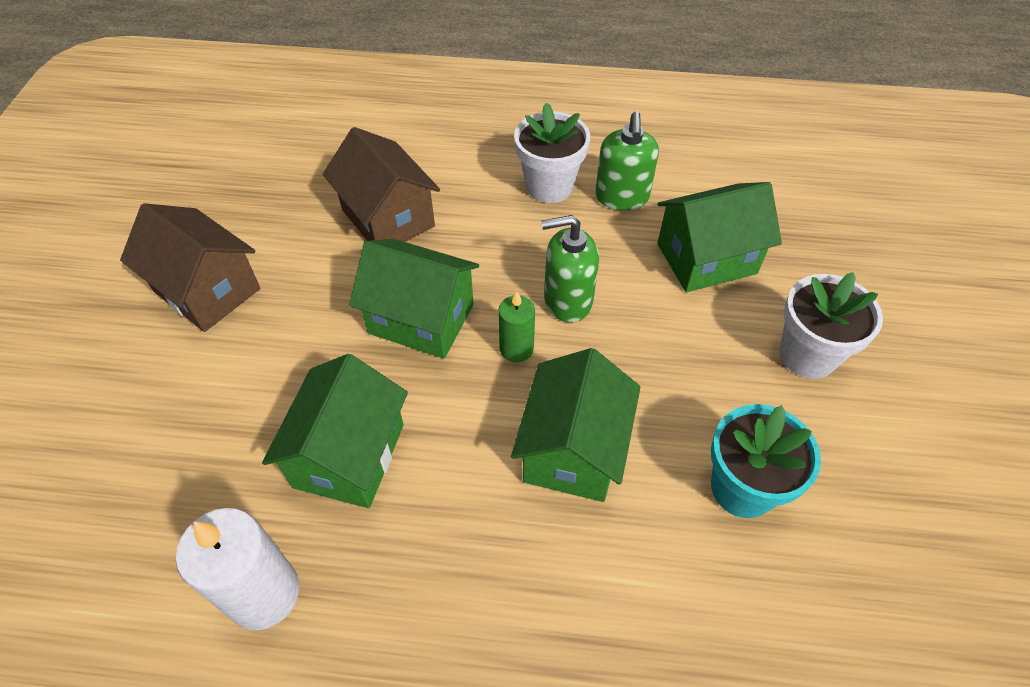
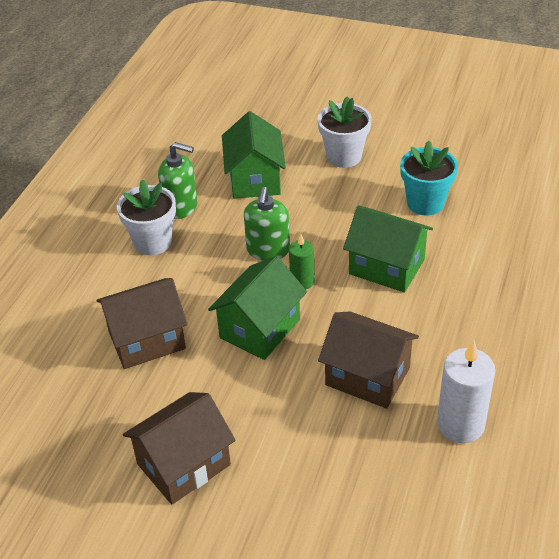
camera: 75 degrees left, 10 degrees down
green house [262,354,408,508] -> brown house [318,311,419,409]

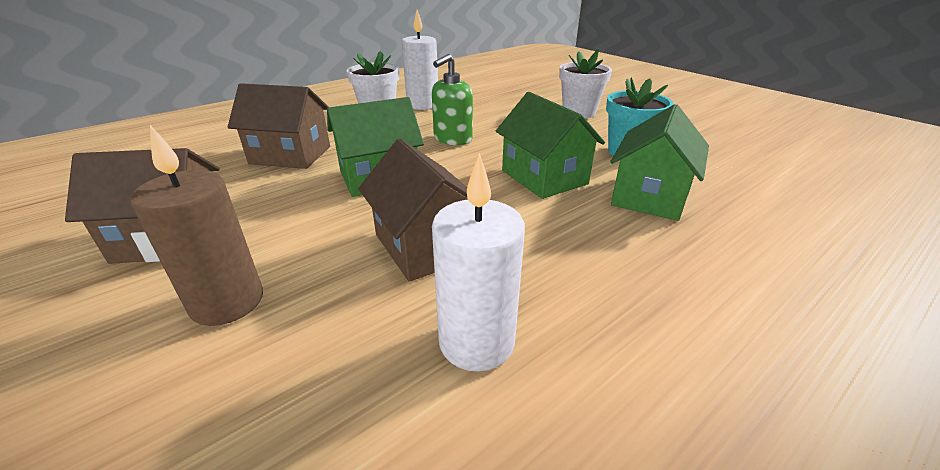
camera: 30 degrees right, 10 degrees down
green soap dispenser [158,142,198,219] -> white candle [402,10,438,110]
green house [222,111,286,199] -> green house moved to [610,104,709,221]
green candle [289,234,315,289] -> none
none -> brown candle [130,125,263,326]

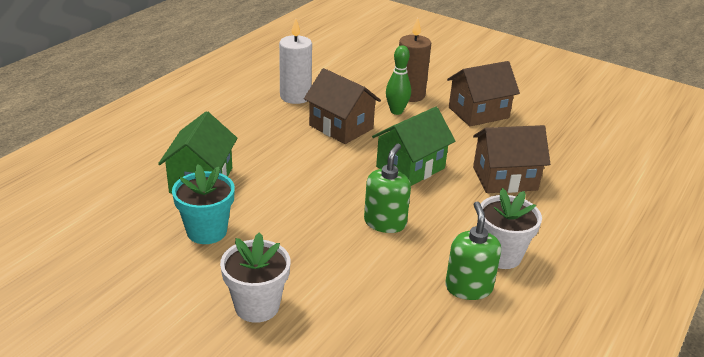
camera: 160 degrees right, 0 degrees up
white candle [402,10,438,110] -> green soap dispenser [445,201,501,300]
green house [496,92,605,199] -> none
none -> green bowling pin [386,45,411,115]

